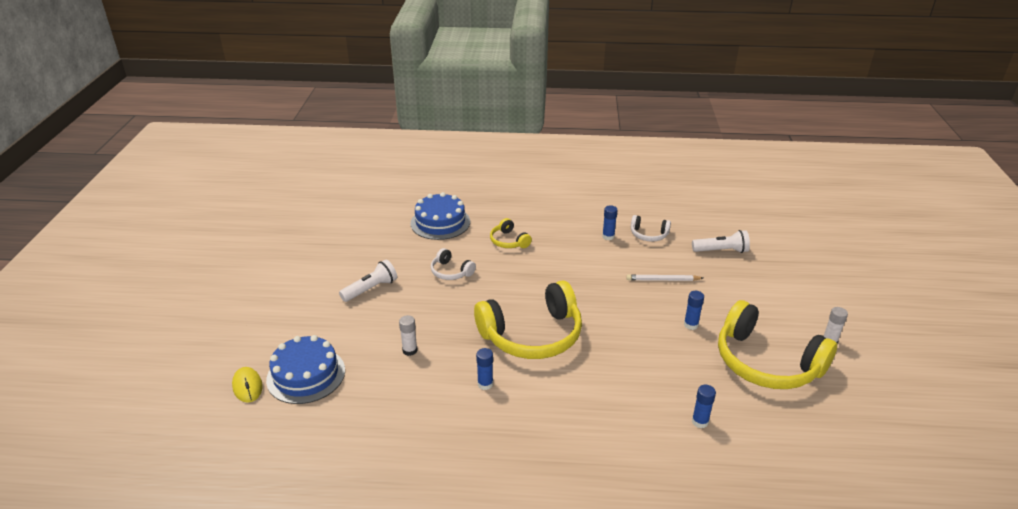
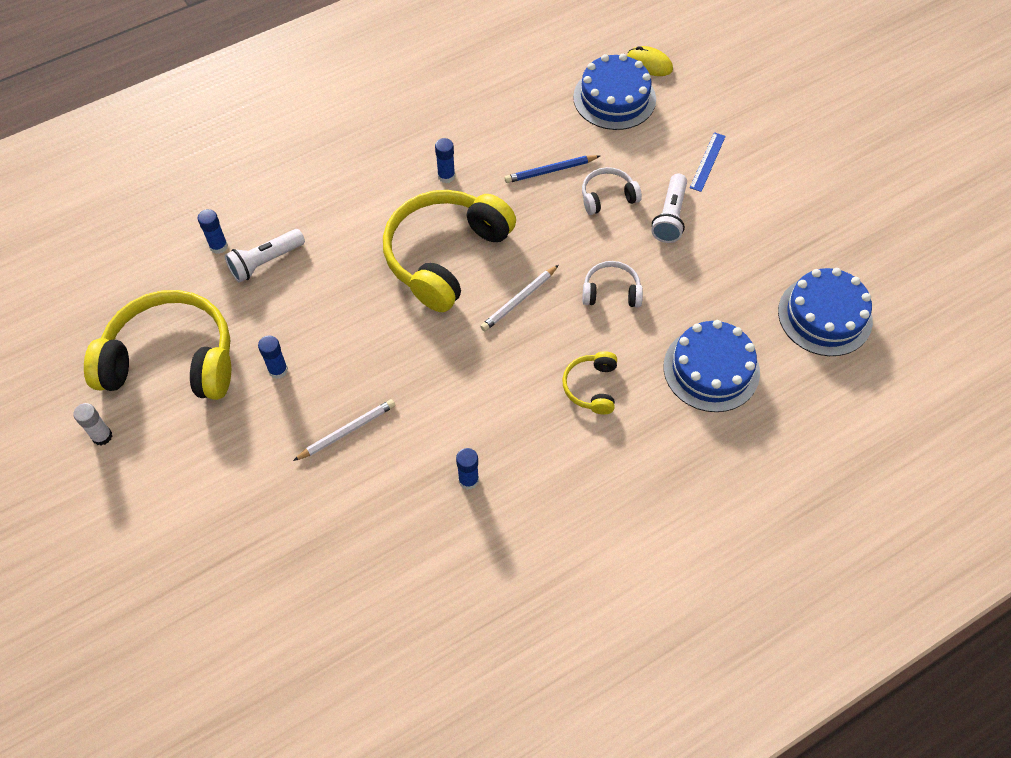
camera: 145 degrees right, 25 degrees up
white glue stick [399,315,418,356] -> blue pencil [504,155,600,183]
yellow headphones [490,218,532,248] -> yellow headphones turned 105 degrees counterclockwise [562,351,617,414]
white headphones [631,215,671,242] -> white headphones moved to [582,167,642,215]
white flashlight [692,230,750,253] -> white flashlight moved to [225,229,305,283]
none -> white pencil [480,265,559,331]
none -> blue ruler [690,132,726,192]
none -> blue cake [778,268,873,356]

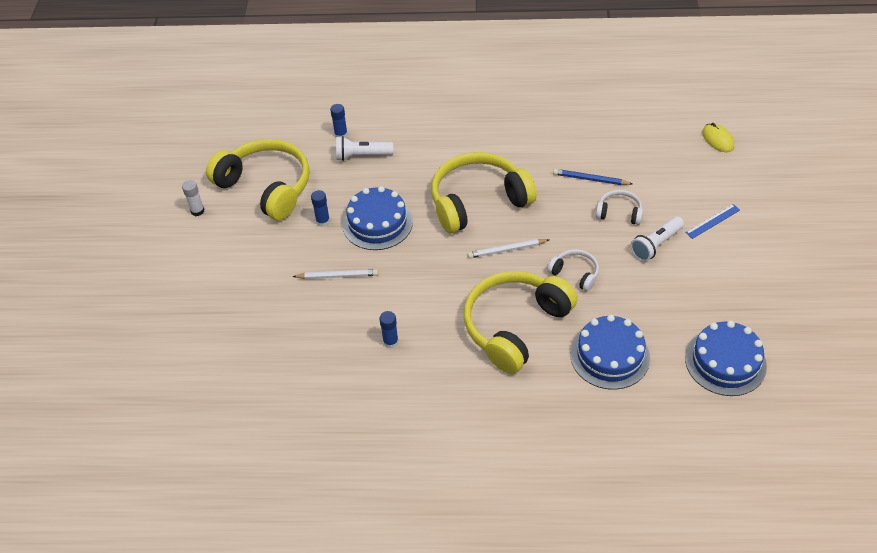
camera: 35 degrees right, 10 degrees down
blue glue stick [435,138,455,183] -> none
yellow headphones [562,351,617,414] -> yellow headphones [464,271,578,374], size x2.18
blue cake [573,54,656,130] -> blue cake moved to [342,186,413,250]

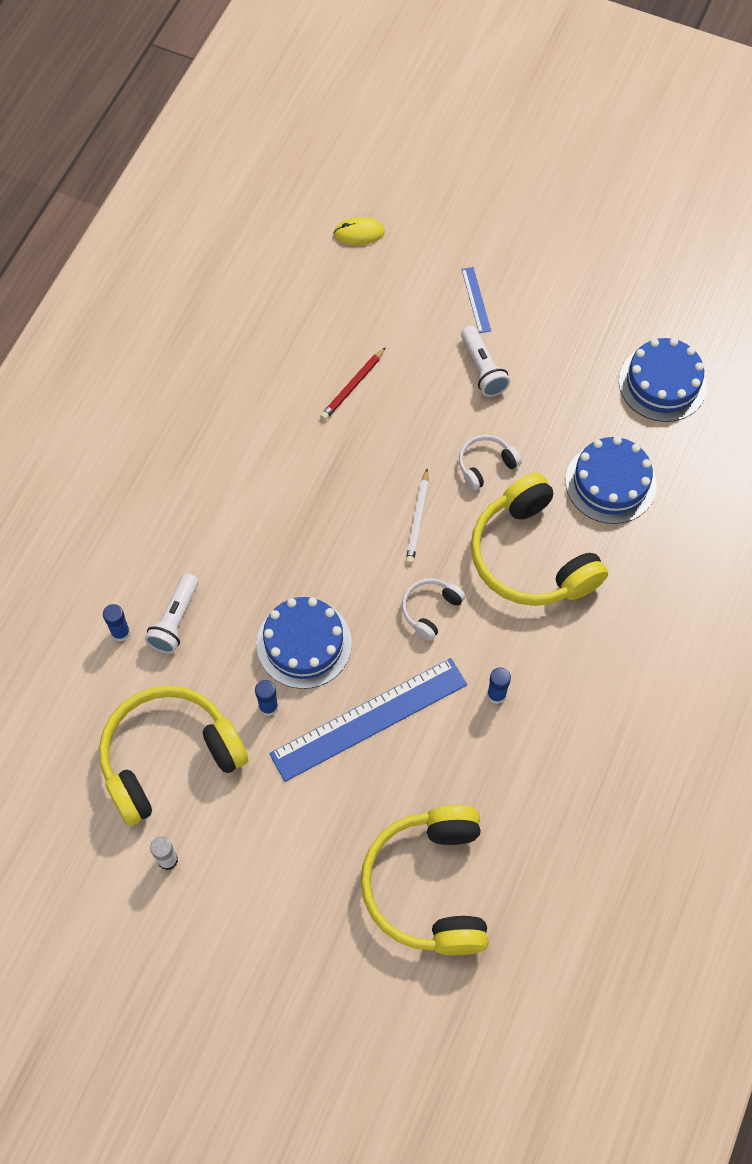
camera: 70 degrees left, 15 degrees up
white pencil [292,269,378,279] -> blue ruler [269,658,467,782]
yellow headphones [431,152,537,233] -> yellow headphones moved to [361,805,488,955]
blue pencil [553,169,632,185] -> red pencil [320,347,386,420]
white headphones [596,190,643,225] -> white headphones moved to [402,579,466,641]

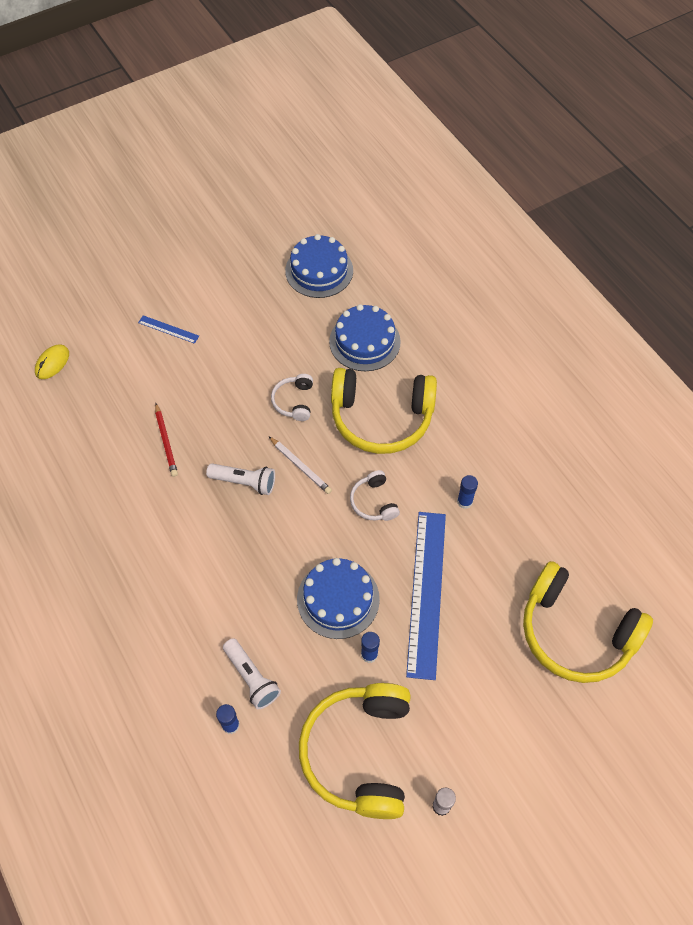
camera: 55 degrees left, 5 degrees down
white flashlight [461,326,510,397] -> white flashlight moved to [206,463,275,495]

